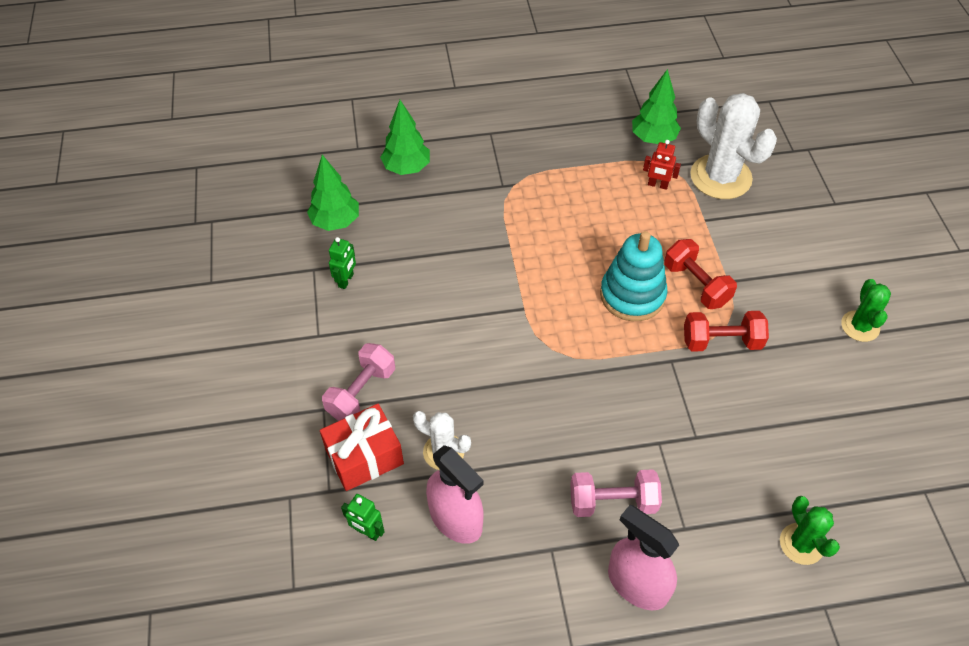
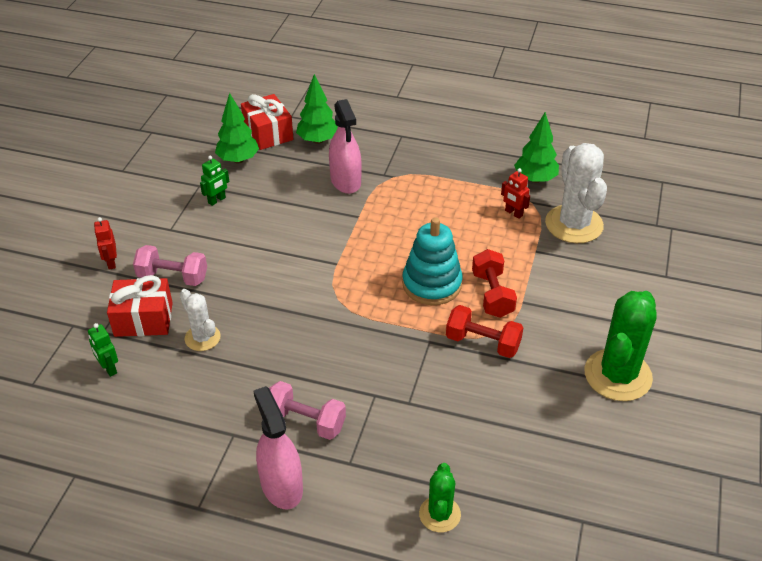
camera: 25 degrees right, 10 degrees down
pink dumbbell [322,343,395,421] -> pink dumbbell turned 45 degrees clockwise [133,245,207,286]
pink spray bottle [426,445,484,544] -> pink spray bottle moved to [329,99,362,194]
green cactus [841,279,891,342] -> green cactus [584,291,657,401], size x1.82
none -> red robot [94,217,117,269]
none -> red gift [241,94,293,150]

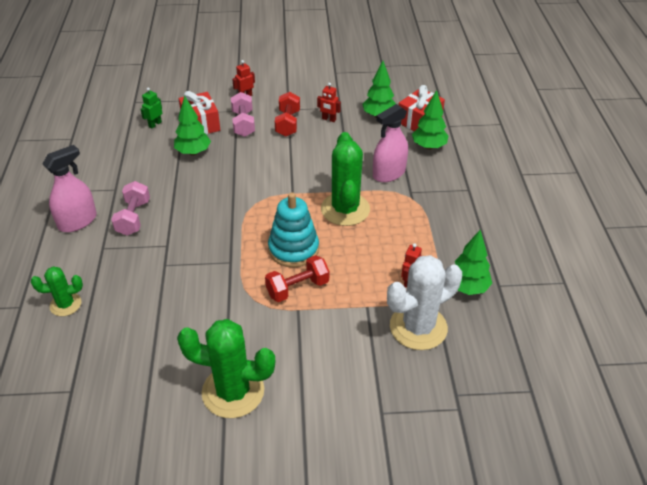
camera: 70 degrees right, 0 degrees up
white cactus [179,289,221,351] -> green tree [174,95,211,155]
green robot [200,156,229,206] -> red robot [317,83,341,122]
red dumbbell [446,305,523,358] -> red dumbbell moved to [275,92,300,137]
none -> green cactus [321,132,370,226]

